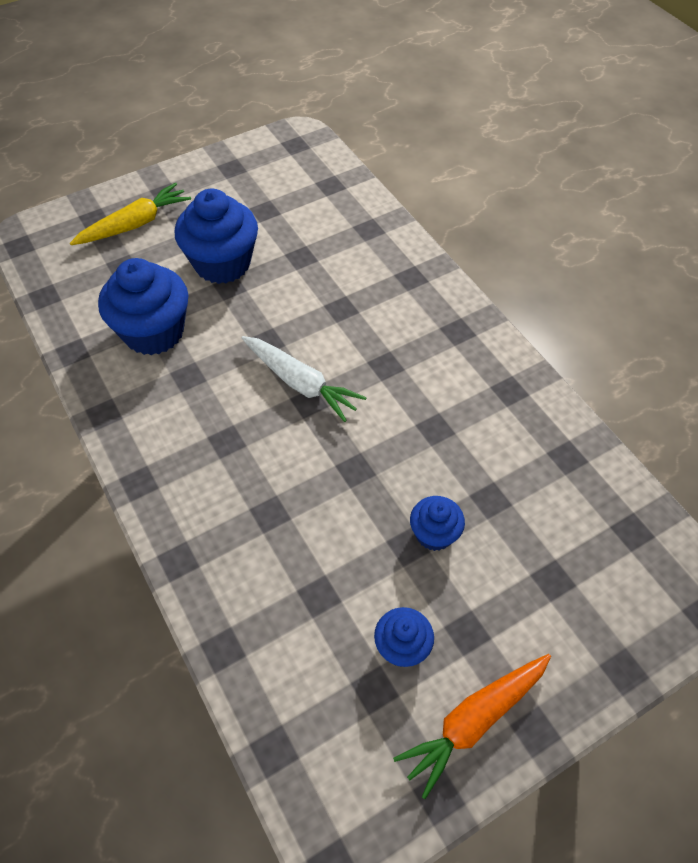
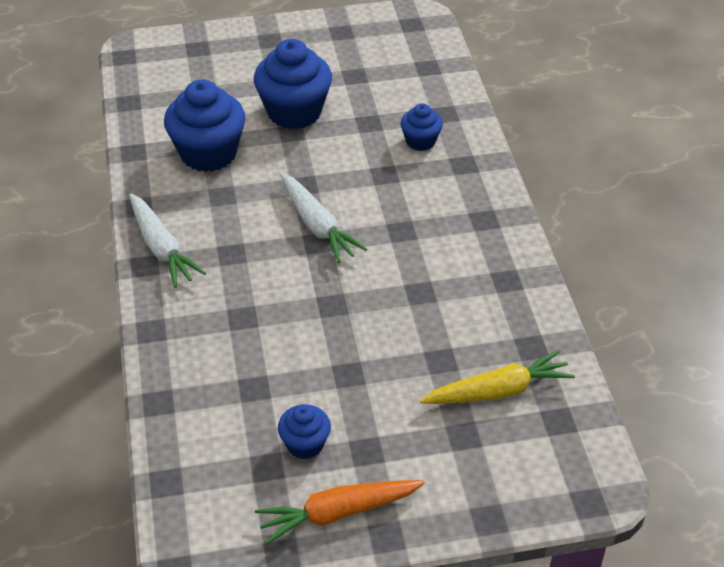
camera: 20 degrees right, 10 degrees down
yellow carrot [70,182,191,245] -> yellow carrot moved to [420,350,575,404]
blue cupcake [410,496,465,551] -> blue cupcake moved to [401,103,443,151]
none -> white carrot [129,193,206,287]

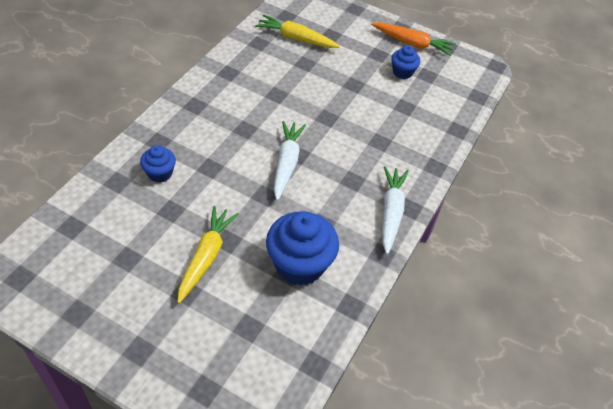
camera: 145 degrees left, 5 degrees up
blue cupcake [254,39,332,129] -> yellow carrot [177,206,239,303]

